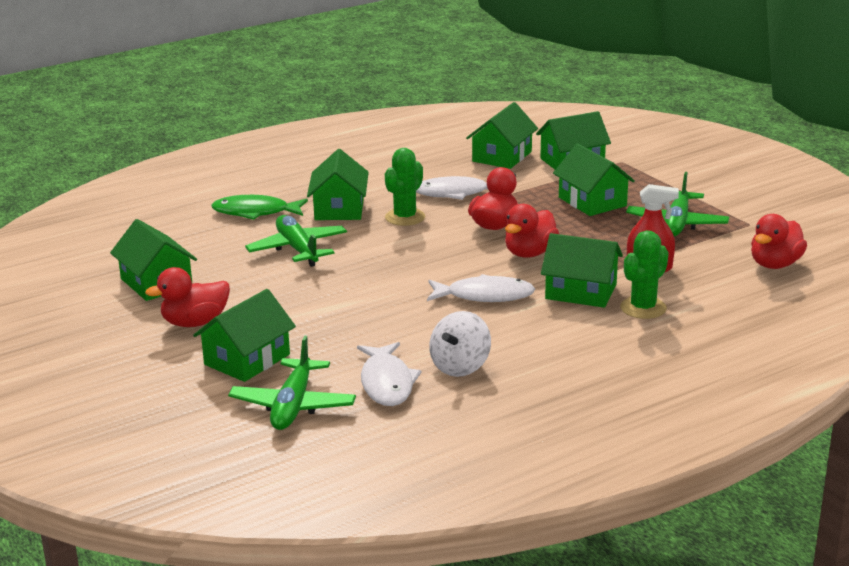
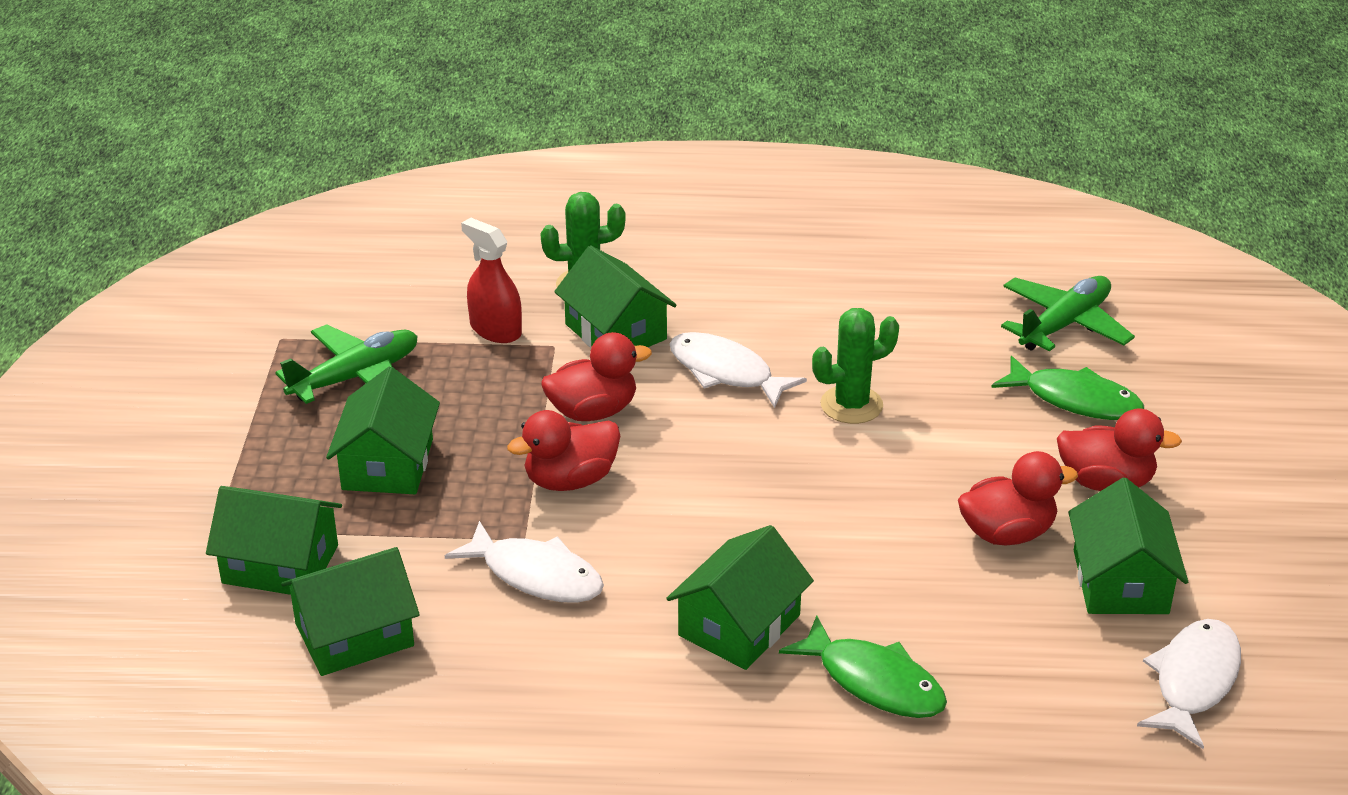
camera: 145 degrees left, 10 degrees up
green house [193,289,296,382] -> green fish [991,356,1144,420]
green plane [245,215,347,267] -> none
white fish [357,342,422,406] -> white fish moved to [1137,619,1241,749]
green cactus [385,148,425,226] -> green cactus moved to [812,308,899,424]
white spinning top [429,311,491,377] -> none
red duck [751,214,807,269] -> red duck moved to [958,451,1078,545]

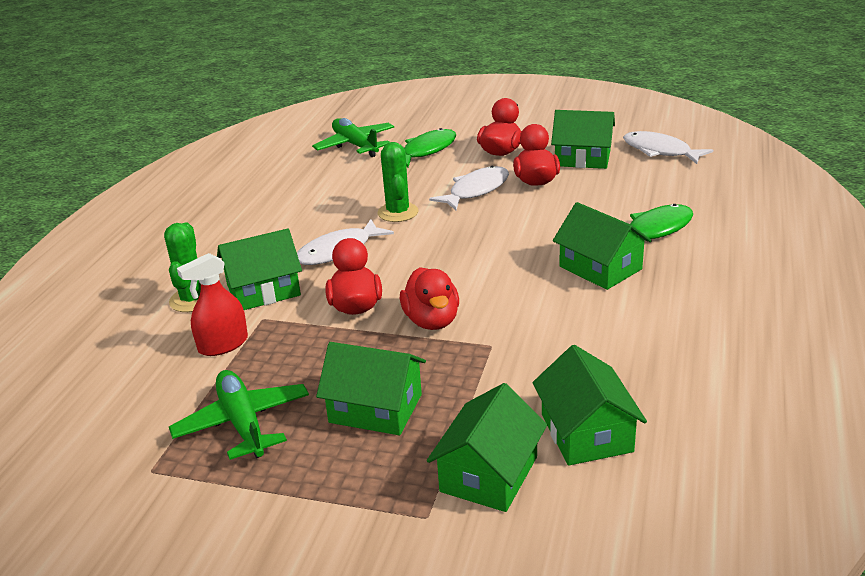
camera: 75 degrees left, 5 degrees down
white fish [445,521,604,603] -> white fish moved to [429,166,509,210]

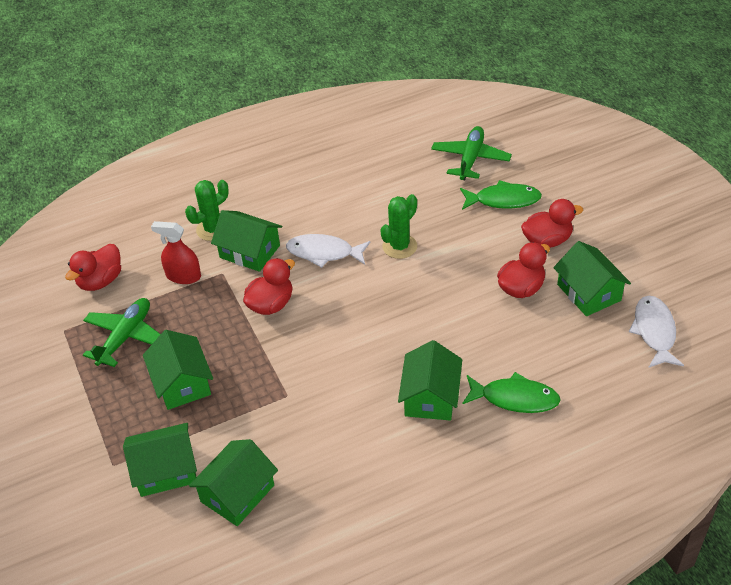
camera: 50 degrees right, 15 degrees up
red duck [400,267,459,330] -> red duck moved to [65,244,121,291]
white fish [429,166,509,210] -> none

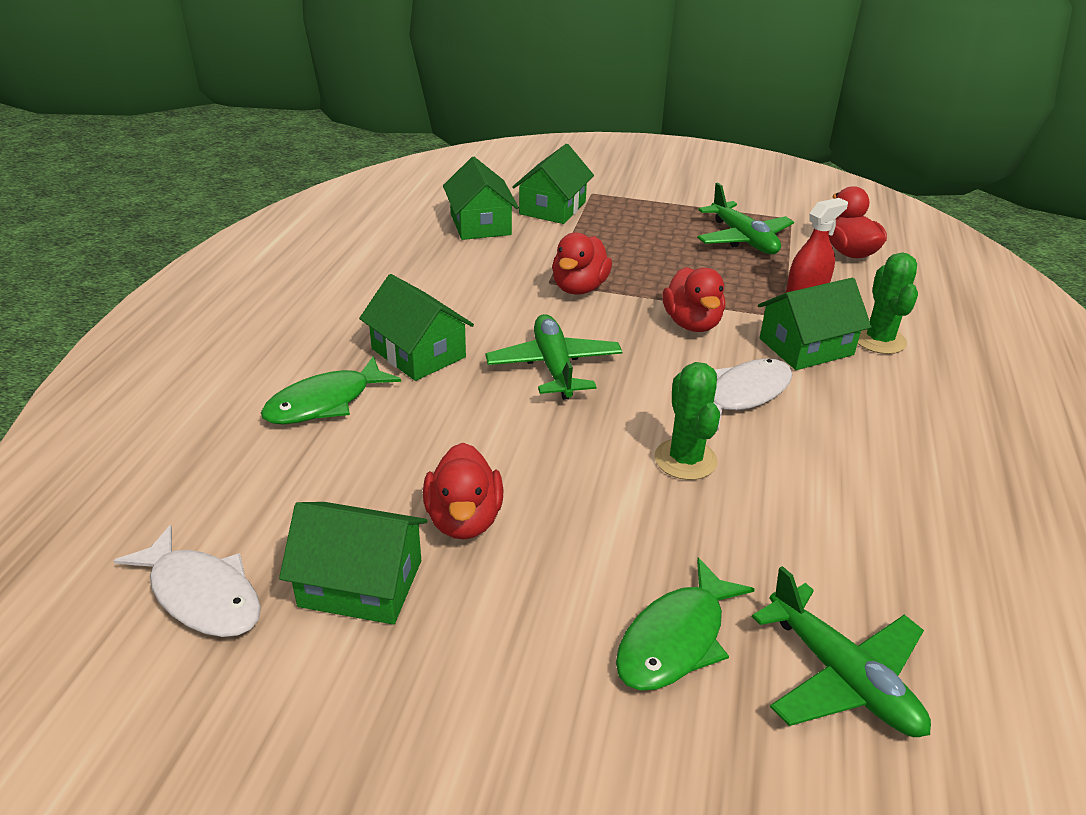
camera: 125 degrees right, 10 degrees down
green house [143,330,213,410] -> none
red duck [521,199,583,248] -> red duck moved to [552,233,612,295]
none -> green plane [485,314,622,400]

